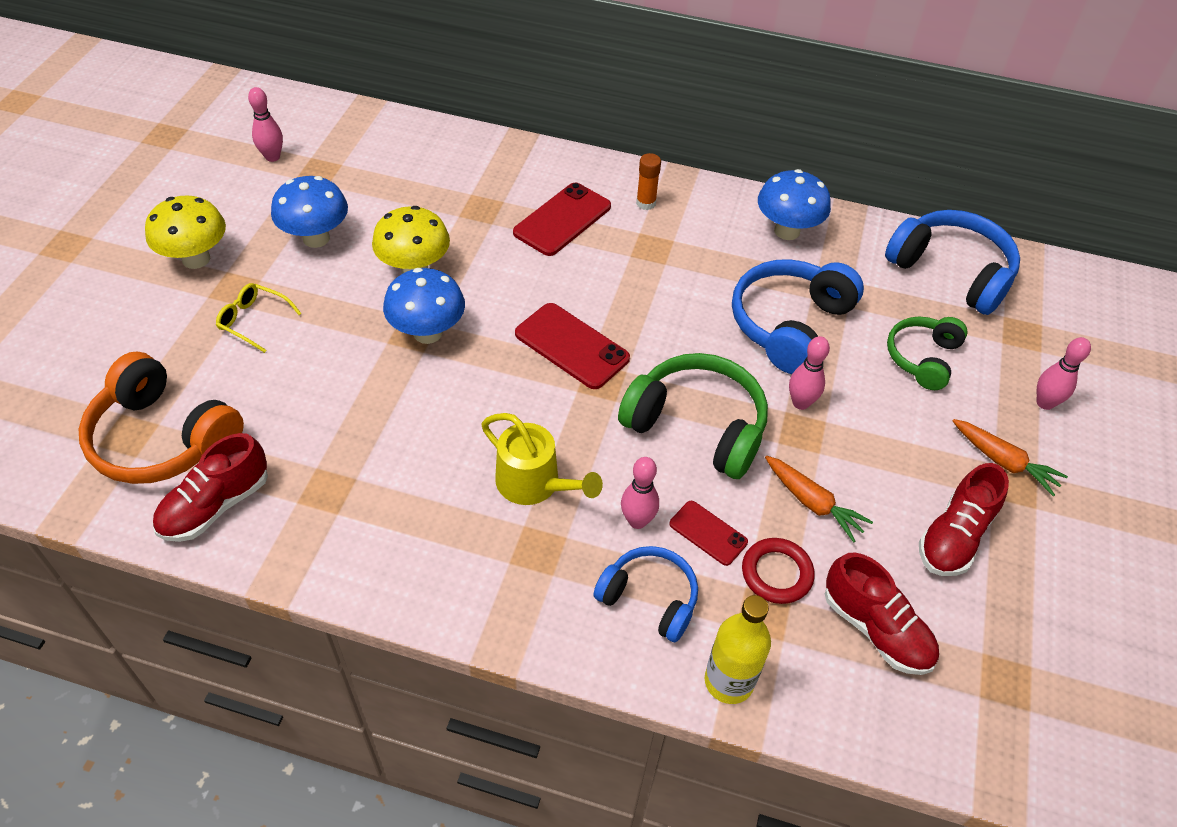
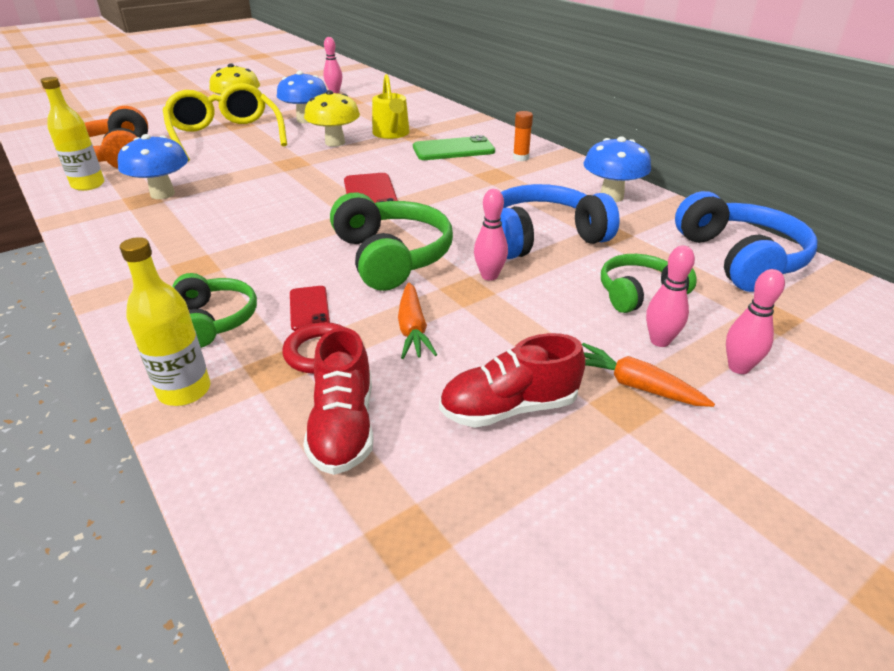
camera: 40 degrees right, 15 degrees down
red shoe [152,433,268,542] -> yellow bottle [41,77,105,191]
yellow glasses [216,283,302,353] -> yellow glasses [163,83,287,162], size x2.39
blue mushroom [383,268,465,344] -> blue mushroom moved to [118,134,188,199]
yellow watering can [481,413,603,505] -> yellow watering can moved to [372,74,410,139]
red phone [513,183,611,256] -> green phone [413,135,495,160]
blue headphones [593,546,698,642] -> green headphones [173,273,257,348]
pink bowling pin [621,457,659,529] -> pink bowling pin moved to [646,245,695,347]
orange carrot [953,419,1068,496] -> orange carrot turned 135 degrees clockwise [582,343,715,407]

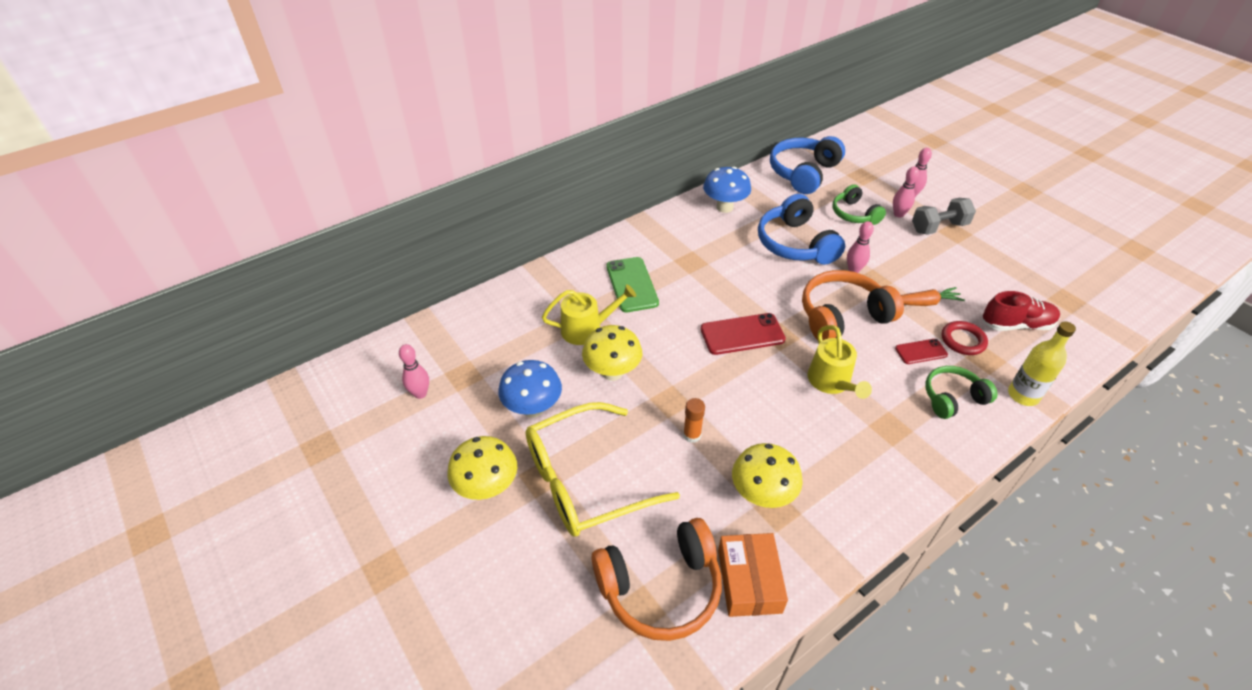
camera: 90 degrees left, 10 degrees up
yellow bottle [41,77,105,191] -> orange box [718,533,788,617]
blue mushroom [118,134,188,199] -> yellow mushroom [732,443,803,508]
green headphones [330,193,453,291] -> orange headphones [802,270,904,340]
red shoe [439,333,585,428] -> none
orange glue stick [513,111,533,161] -> orange glue stick moved to [683,398,705,443]
orange carrot [582,343,715,407] -> grey dumbbell [912,198,976,235]
blue headphones [675,191,818,292] -> blue headphones turned 45 degrees counterclockwise [770,136,845,194]
none -> yellow watering can [807,325,872,399]

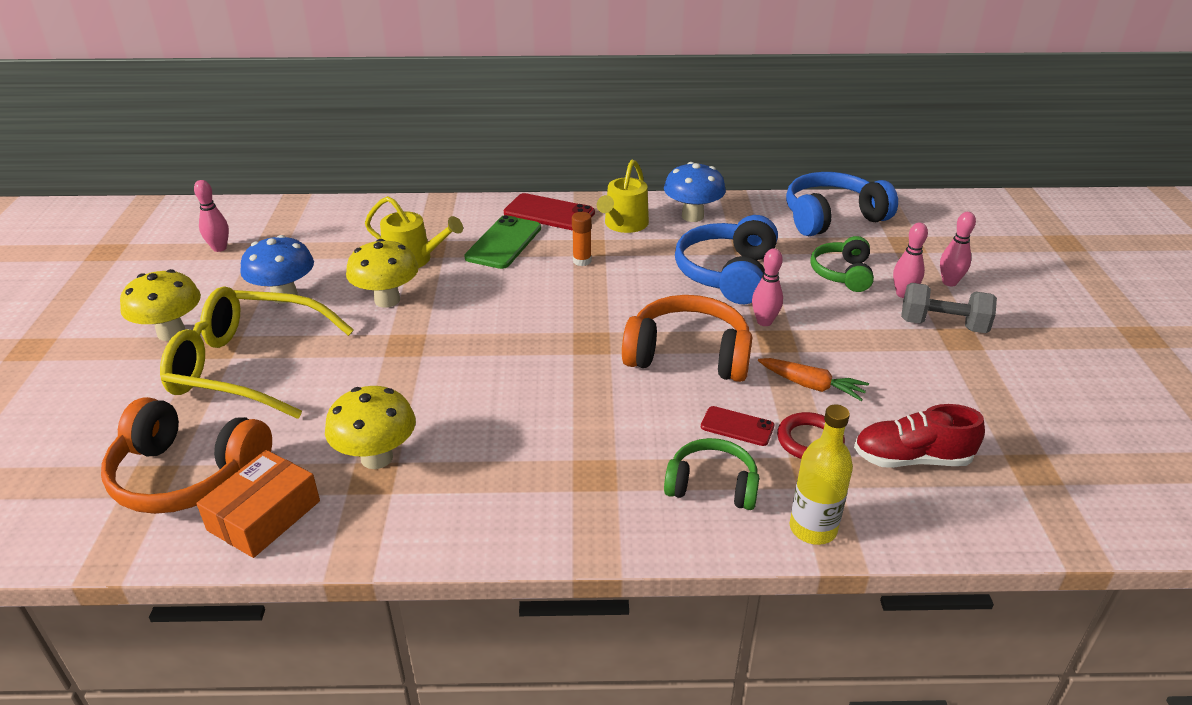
camera: 35 degrees right, 10 degrees down
orange glue stick [683,398,705,443] -> orange glue stick moved to [572,212,592,266]
red phone [700,313,786,355] -> red phone moved to [504,193,595,231]
yellow watering can [807,325,872,399] -> yellow watering can moved to [597,160,649,233]
red shoe [983,291,1060,331] -> red shoe turned 150 degrees clockwise [854,404,985,468]

